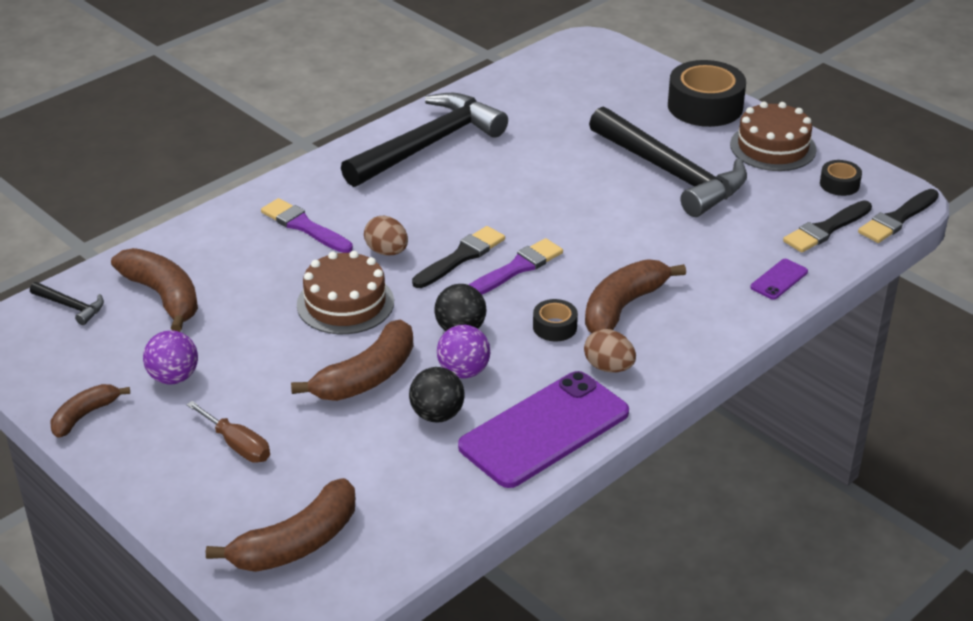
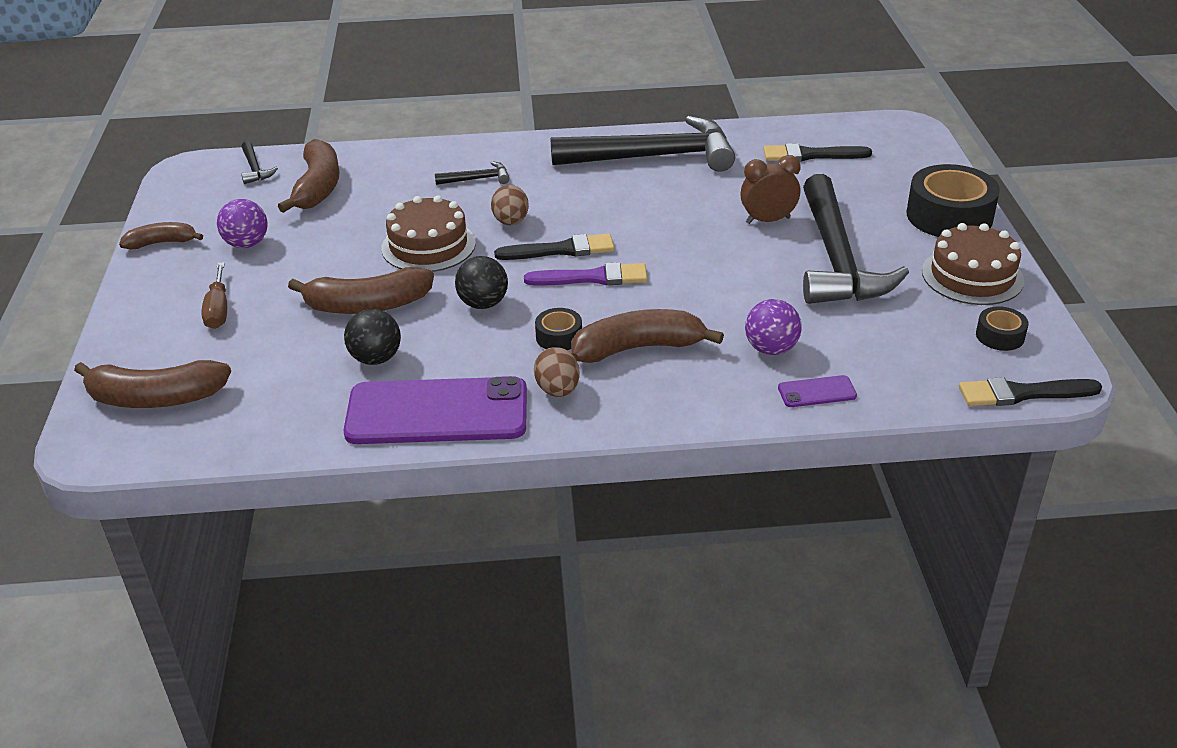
camera: 40 degrees right, 0 degrees up
purple brush [261,198,353,253] -> black hammer [435,161,510,185]
purple ball [437,325,490,378] -> purple ball moved to [745,299,802,355]
black brush [783,200,872,253] -> black brush moved to [763,143,872,162]
none -> brown clock [740,155,801,224]

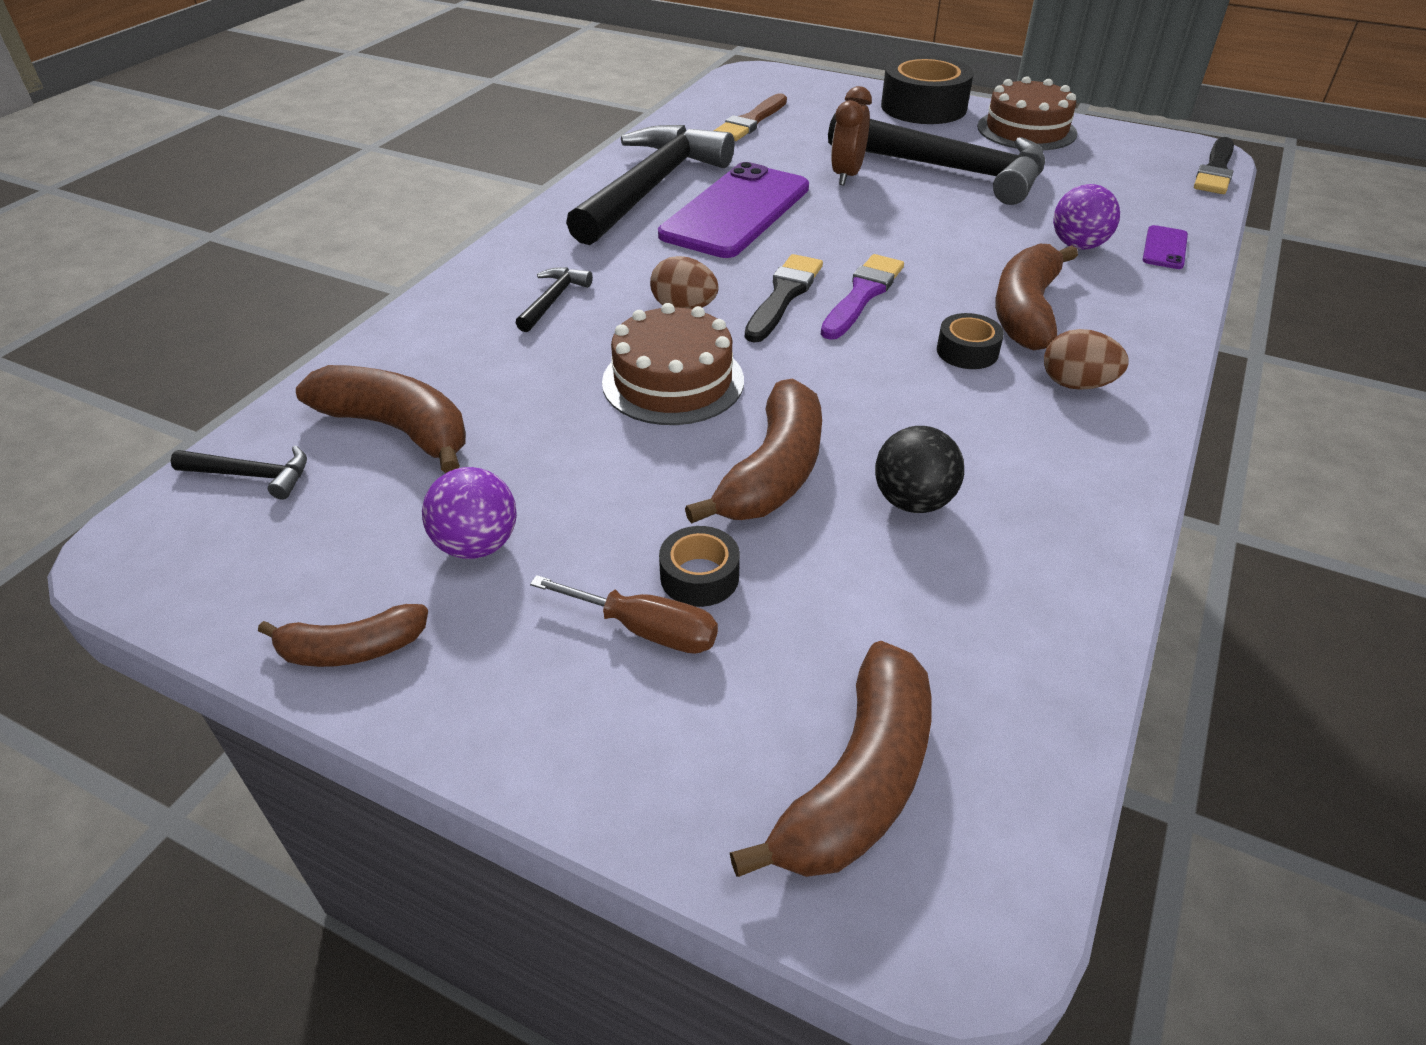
camera: 60 degrees left, 5 degrees up
brown banana [119,222,203,249] -> brown banana turned 120 degrees counterclockwise [258,604,428,667]
purple phone [344,376,527,444] -> purple phone moved to [658,162,809,258]
black ball [455,256,508,309] -> none
black brush [763,143,872,162] -> brown brush [714,93,787,141]
black tape [976,306,1029,351] -> black tape moved to [659,526,740,607]

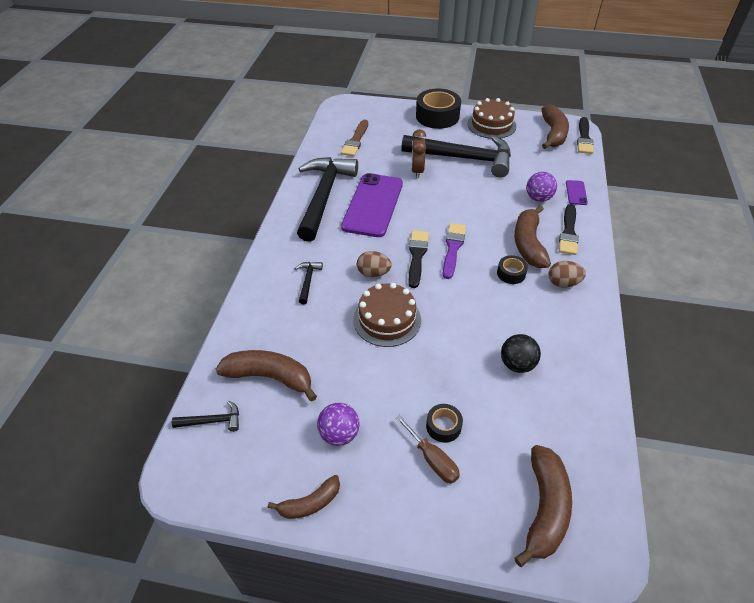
camera: 15 degrees left, 5 degrees up
brown screwdriver [530,575,718,654] -> brown screwdriver turned 45 degrees clockwise [396,415,460,484]
brown banana [685,378,822,524] -> brown banana moved to [541,105,569,149]
none -> black brush [559,204,579,255]

